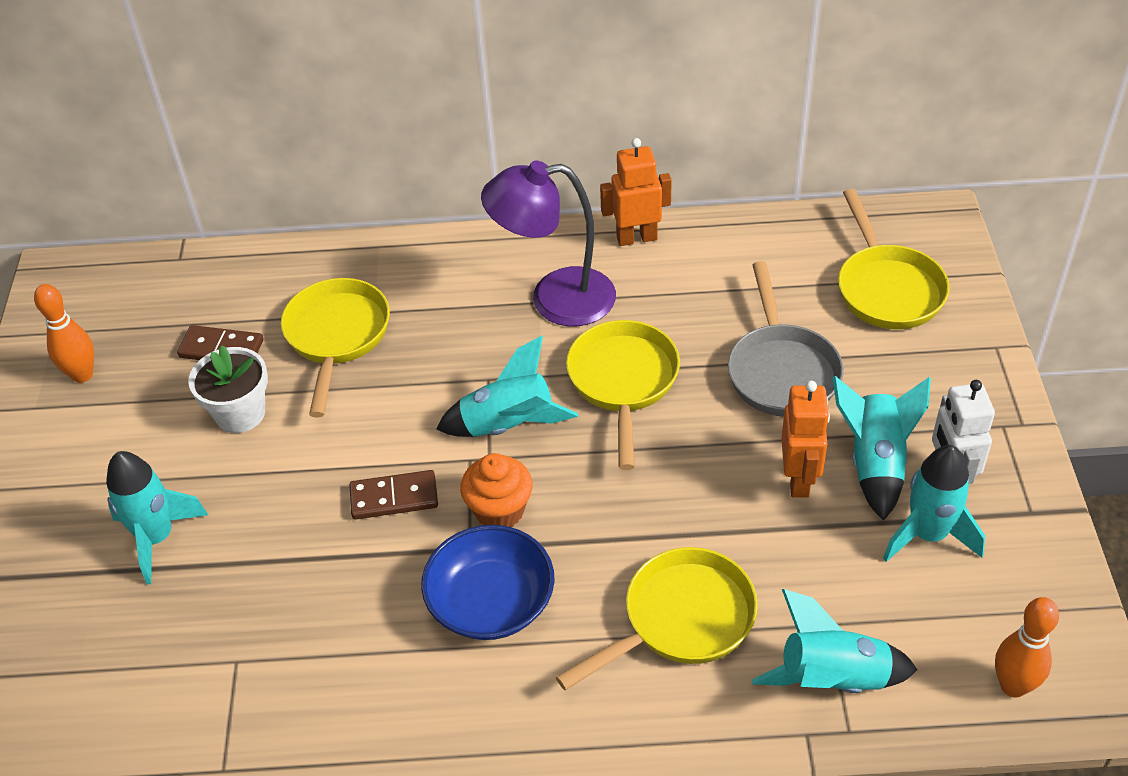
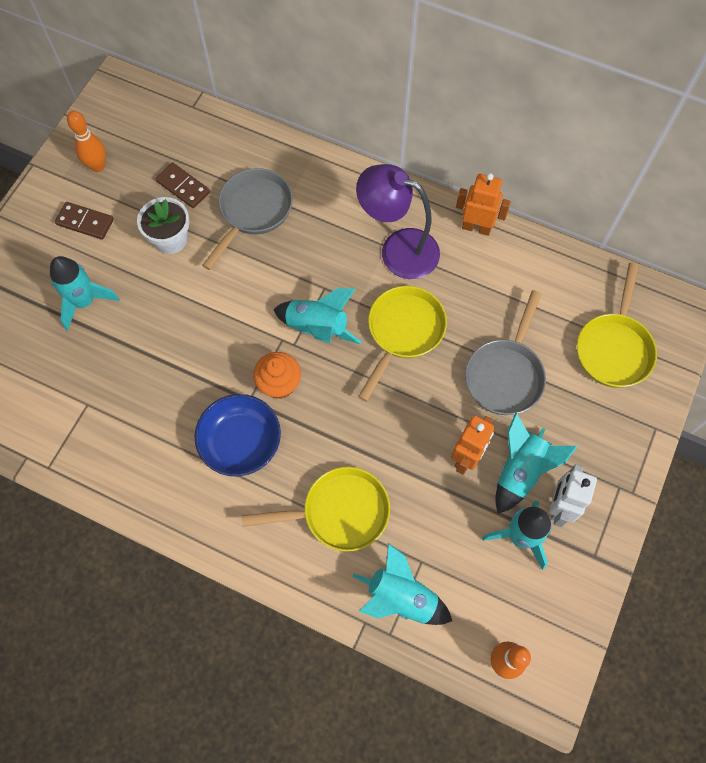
camera: 25 degrees right, 20 degrees up
yellow pan [281,278,390,417] -> grey pan [202,168,293,270]
brown domino [349,470,438,520] -> brown domino moved to [55,202,114,240]

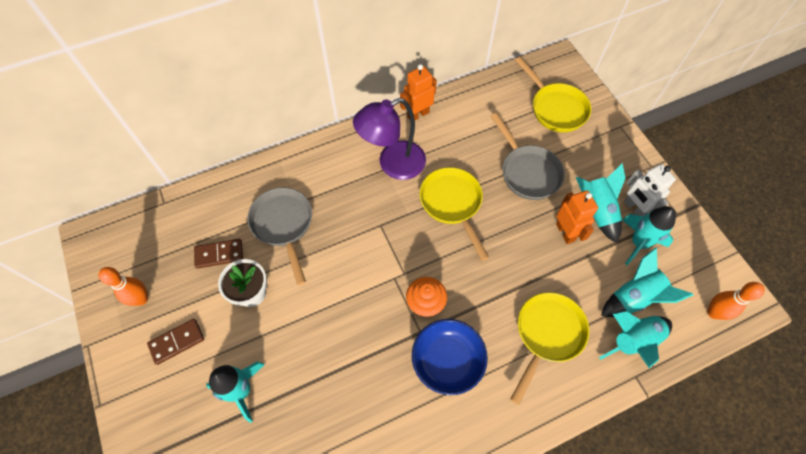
camera: 50 degrees left, 5 degrees down
turquoise rocket [273,288,361,344] -> turquoise rocket moved to [601,248,693,317]

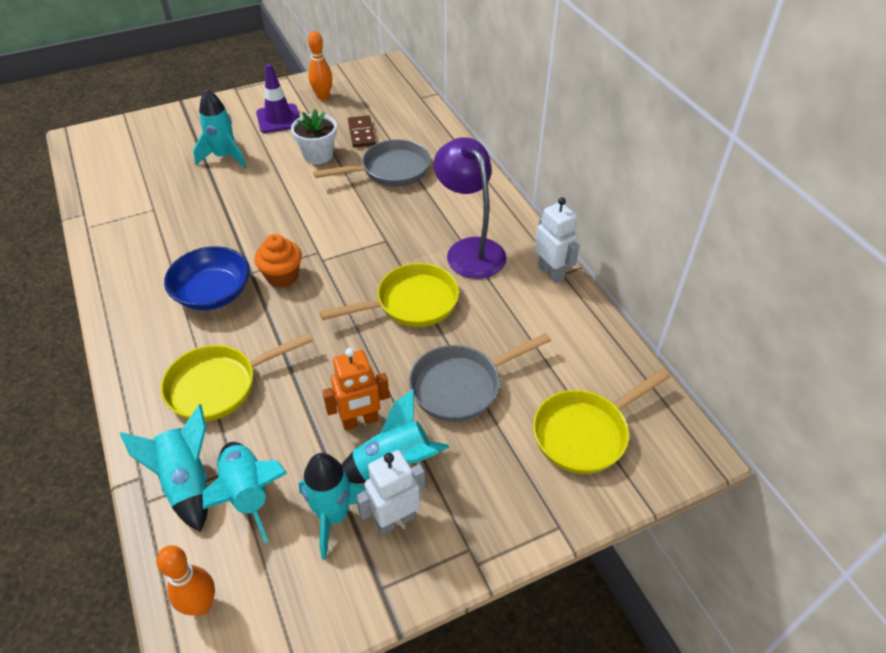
camera: 90 degrees right, 15 degrees down
brown domino [147,319,204,365] -> purple traffic cone [256,64,300,133]
orange robot [400,64,437,120] -> white robot [535,197,579,283]
yellow pan [510,292,589,405] -> yellow pan turned 120 degrees clockwise [161,333,313,421]

